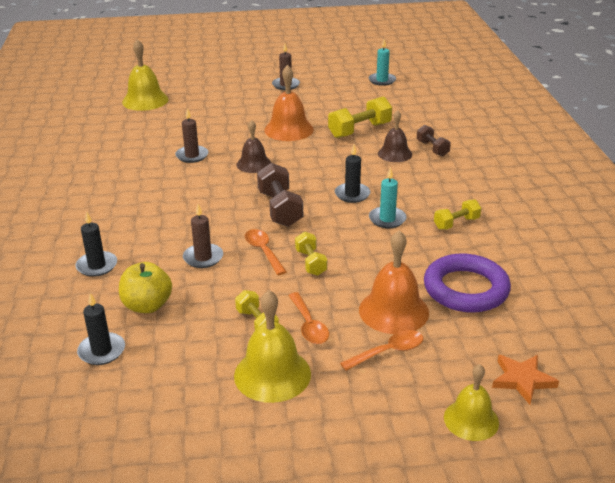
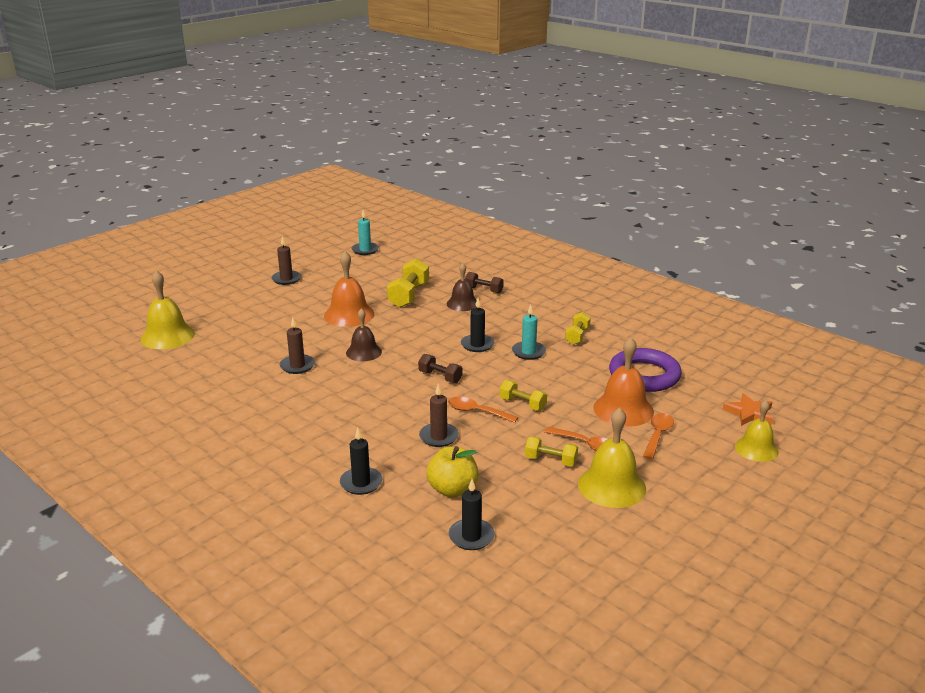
camera: 40 degrees left, 5 degrees down
brown dumbbell [257,163,303,227] -> brown dumbbell [418,354,462,383], size x0.60

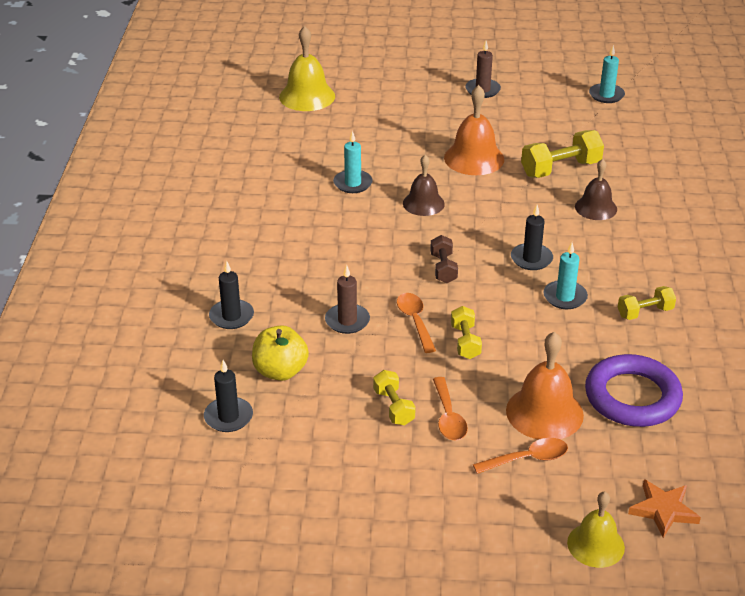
camera: 50 degrees right, 10 degrees up
brown candle [280,317,315,374] -> turquoise candle [333,130,373,193]
brown dumbbell [465,272,504,293] -> none
yellow bell [578,407,646,508] -> none

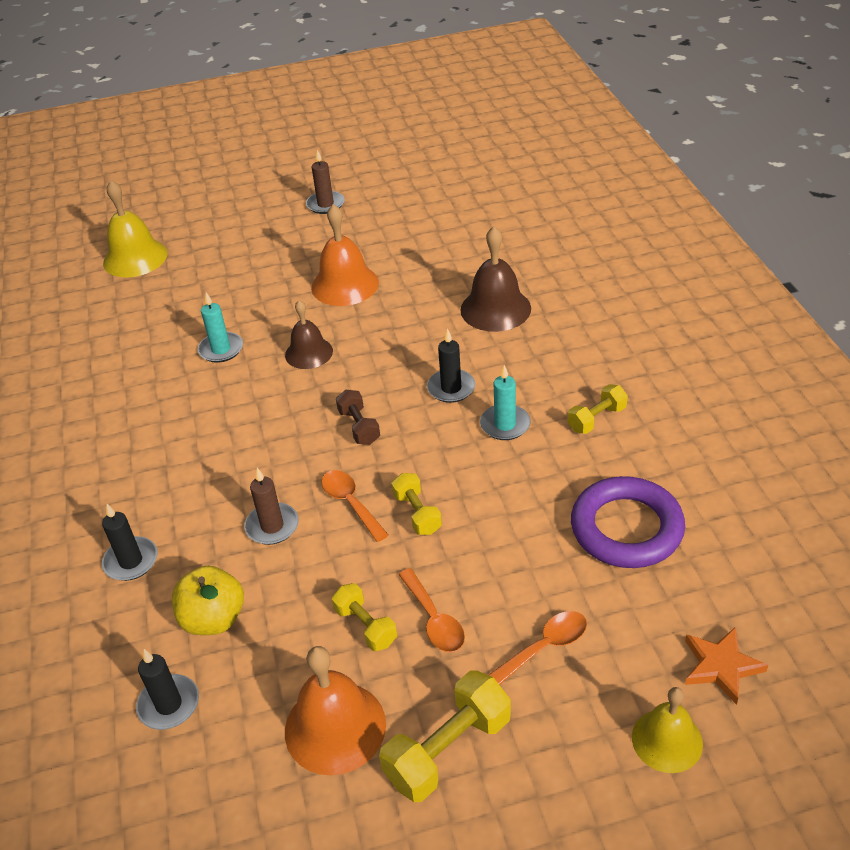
camera: 15 degrees left, 5 degrees up
orange bell [506,332,584,440] -> orange bell moved to [285,646,386,775]
yellow dumbbell [521,130,604,178] -> yellow dumbbell moved to [379,670,511,802]
brown bell [575,159,617,220] -> brown bell [460,226,531,332], size x1.51
turquoise candle [589,45,625,103] -> none

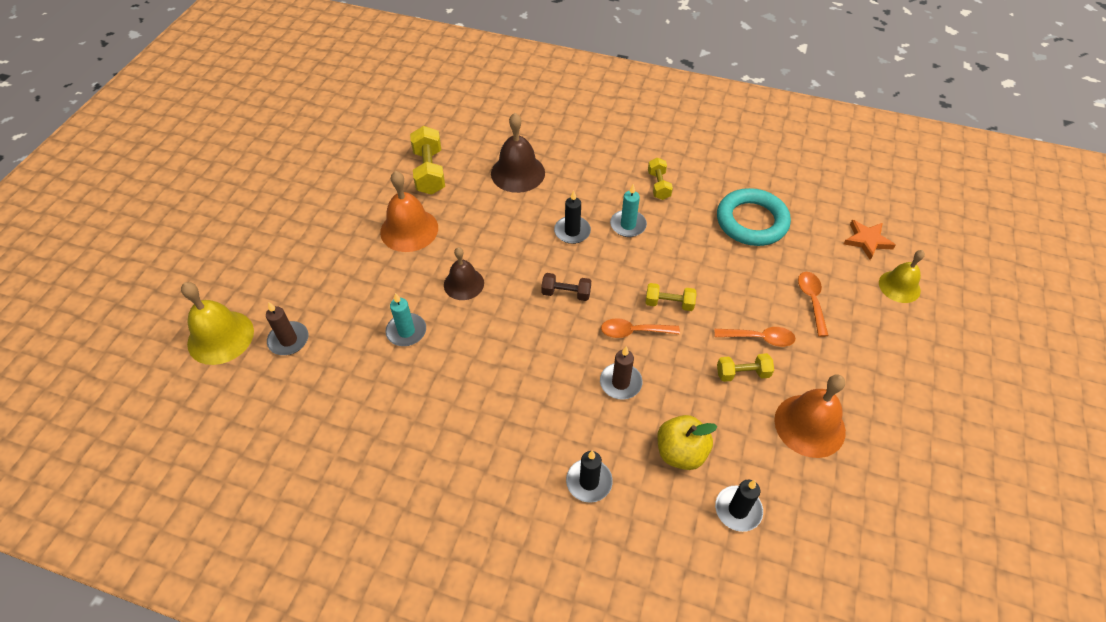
camera: 60 degrees left, 10 degrees up
brown candle [306,150,345,214] -> brown candle moved to [266,302,308,355]
yellow dumbbell [379,670,511,802] -> yellow dumbbell moved to [410,126,445,195]
purple ring [571,476,685,568] -> turquoise ring [717,188,791,246]

